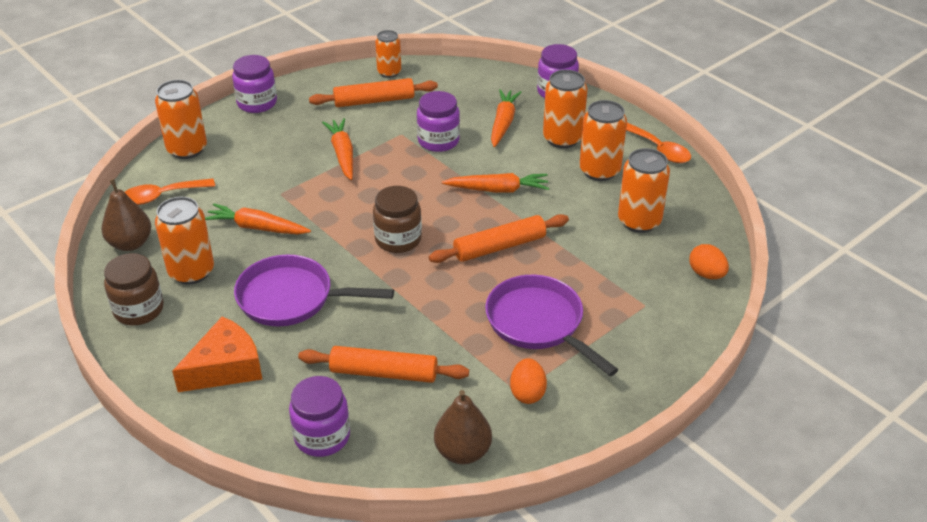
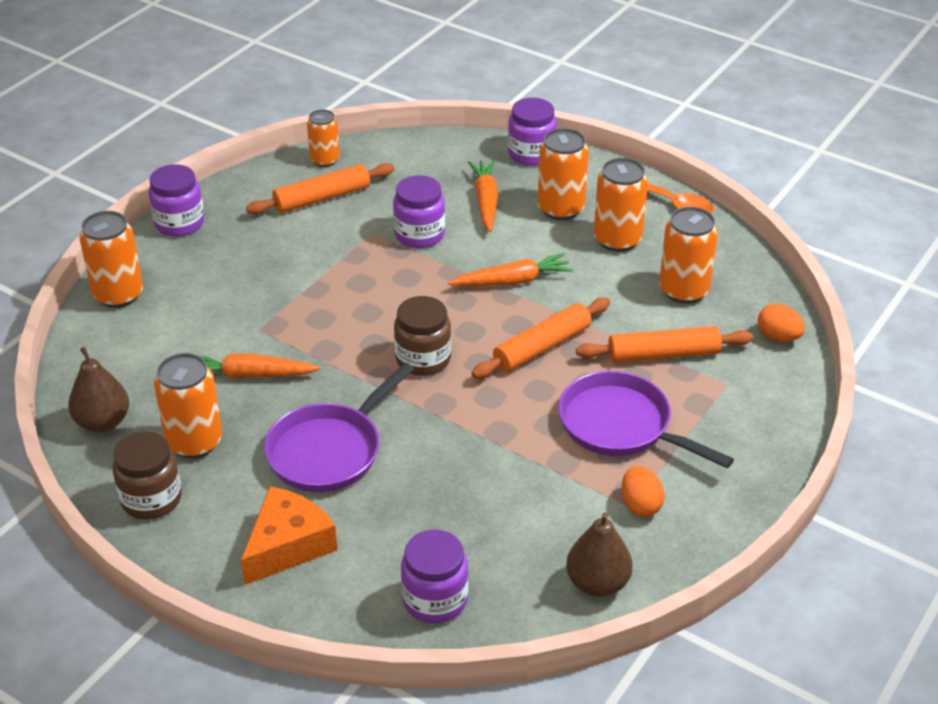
camera: 15 degrees left, 0 degrees up
orange spoon [125,178,215,205] -> none
purple pan [234,255,394,326] -> purple pan turned 45 degrees counterclockwise [264,363,414,492]
orange rolling pin [298,346,469,383] -> orange rolling pin moved to [576,326,753,362]
orange carrot [322,118,353,180] -> none

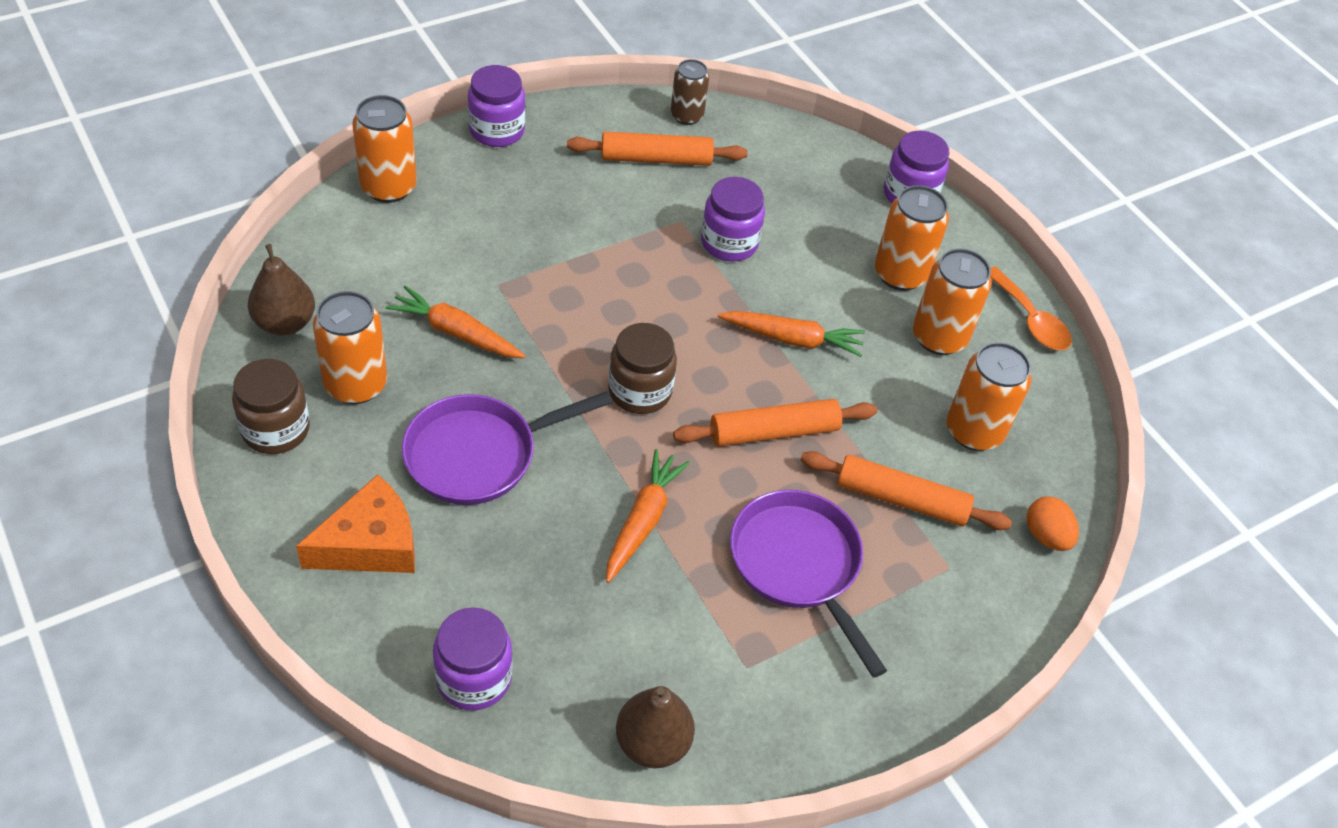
camera: 20 degrees right, 10 degrees up
orange can [307,109,340,167] -> brown can [671,59,709,125]
orange carrot [468,160,498,232] -> orange carrot moved to [606,449,690,583]
orange egg [621,466,665,517] -> none

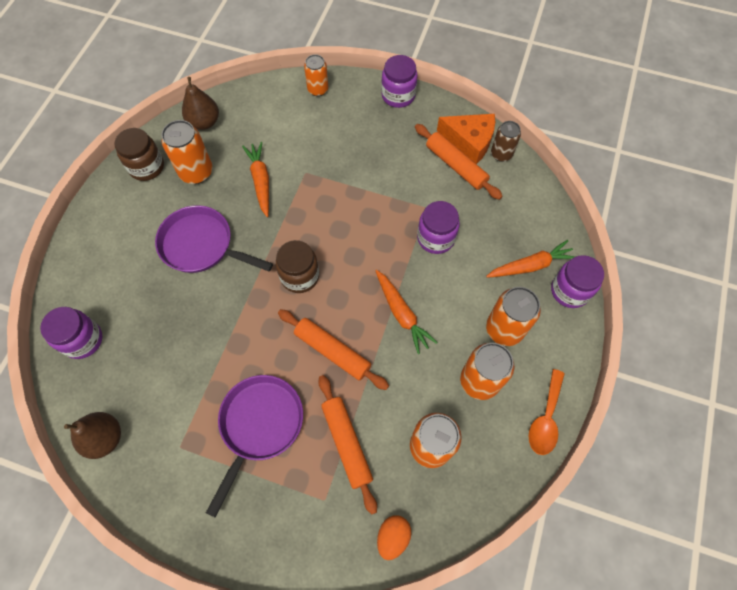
camera: 55 degrees right, 15 degrees up
orange cheese [296,474,415,573] -> orange cheese moved to [437,114,495,164]
orange can [352,95,417,203] -> orange can [304,54,328,96], size x0.65
orange carrot [606,449,690,583] -> orange carrot moved to [486,240,575,278]

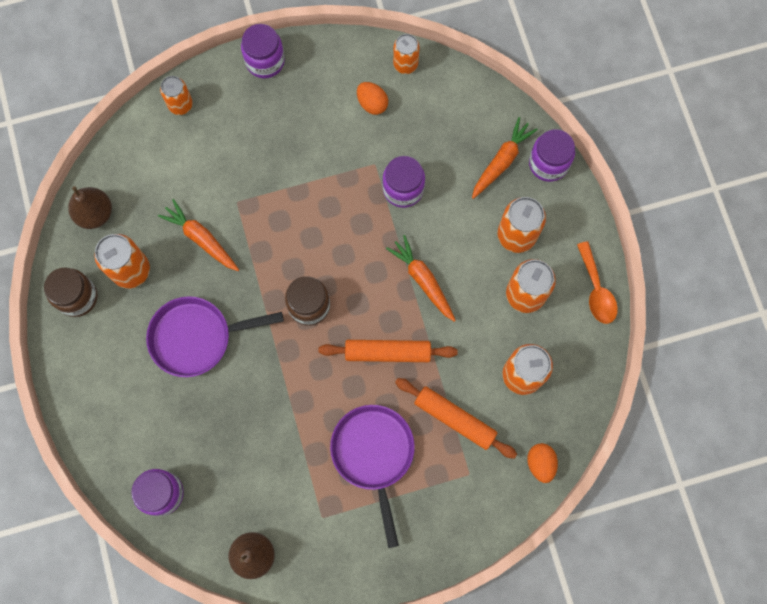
camera: 35 degrees left, 10 degrees up
orange carrot [376,270,438,354] -> orange carrot turned 150 degrees counterclockwise [386,235,456,322]
orange rolling pin [415,124,503,200] -> orange egg [357,82,388,115]
orange cheese [437,114,495,164] -> none
brown can [491,121,521,162] -> orange can [393,34,420,74]

